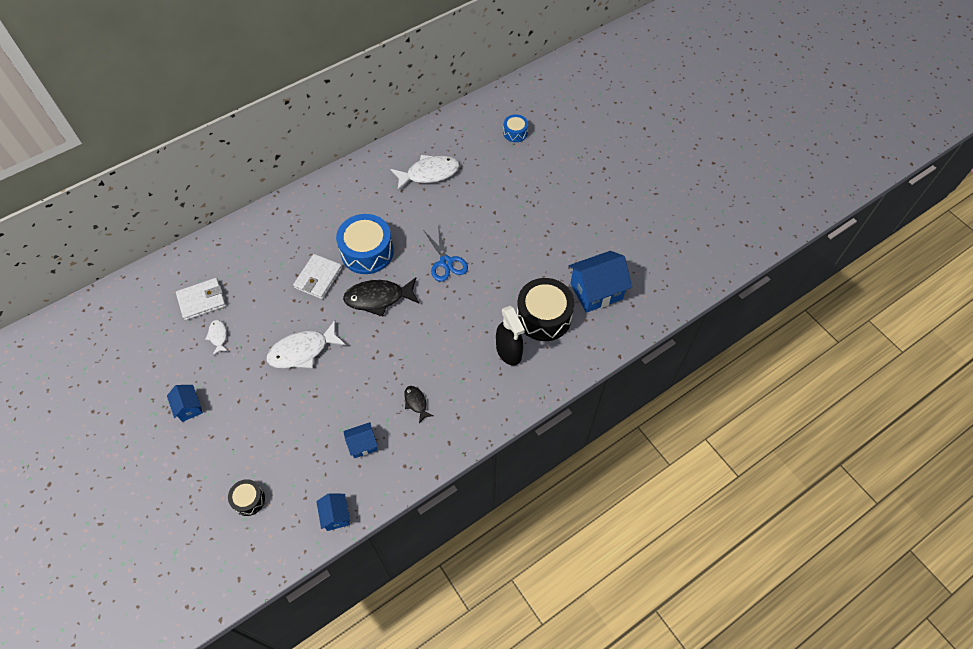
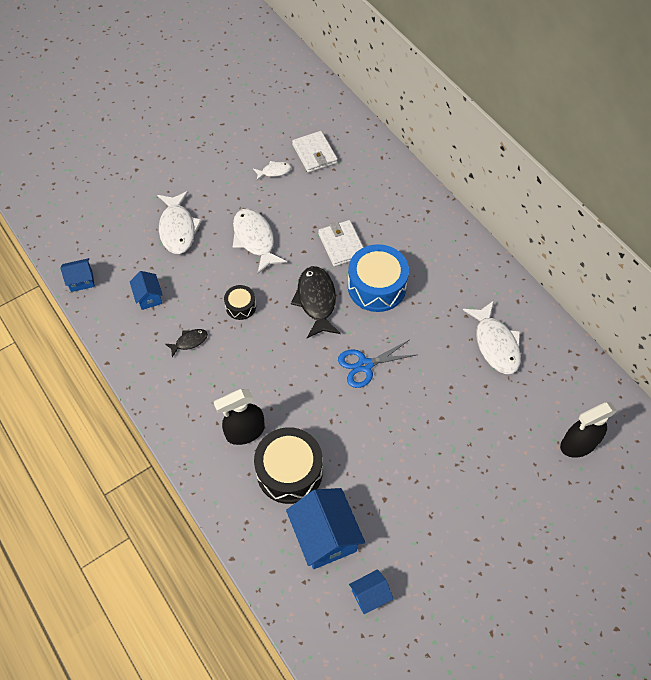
camera: 90 degrees right, 0 degrees up
blue house [167,385,203,422] -> blue house moved to [349,569,393,614]
black drum [228,479,265,516] -> black drum moved to [224,285,256,320]
white wallet [293,254,342,299] -> white wallet turned 45 degrees clockwise [318,220,364,267]
blue drum [503,114,528,142] -> black spray bottle [560,402,617,458]
none -> white fish [157,191,202,254]

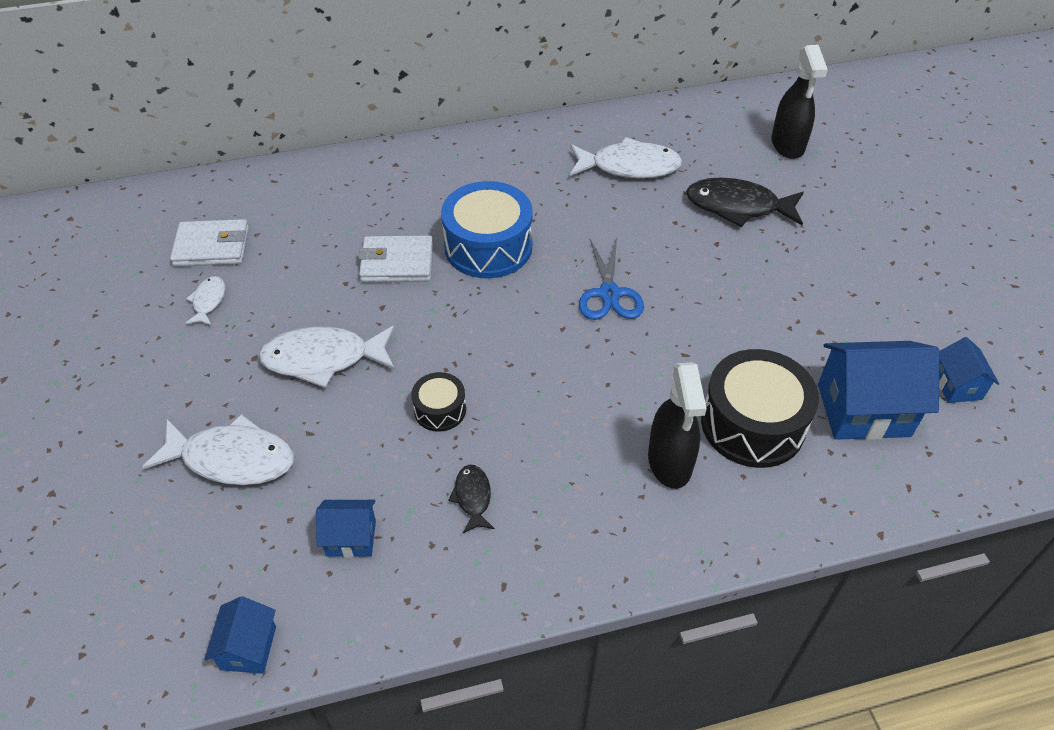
camera: 70 degrees left, 10 degrees down
black fish [291,266,341,338] -> black fish moved to [686,178,804,227]

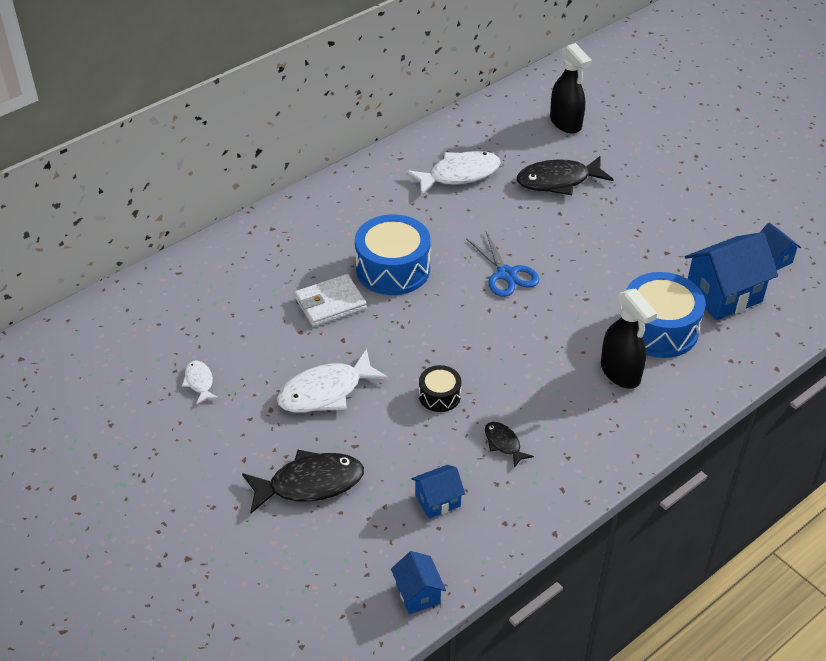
camera: 25 degrees left, 5 degrees down
white fish [142,414,294,485] -> black fish [242,450,364,513]
white wallet [170,219,249,267] -> none
black drum [701,349,819,468] -> blue drum [626,272,706,358]

